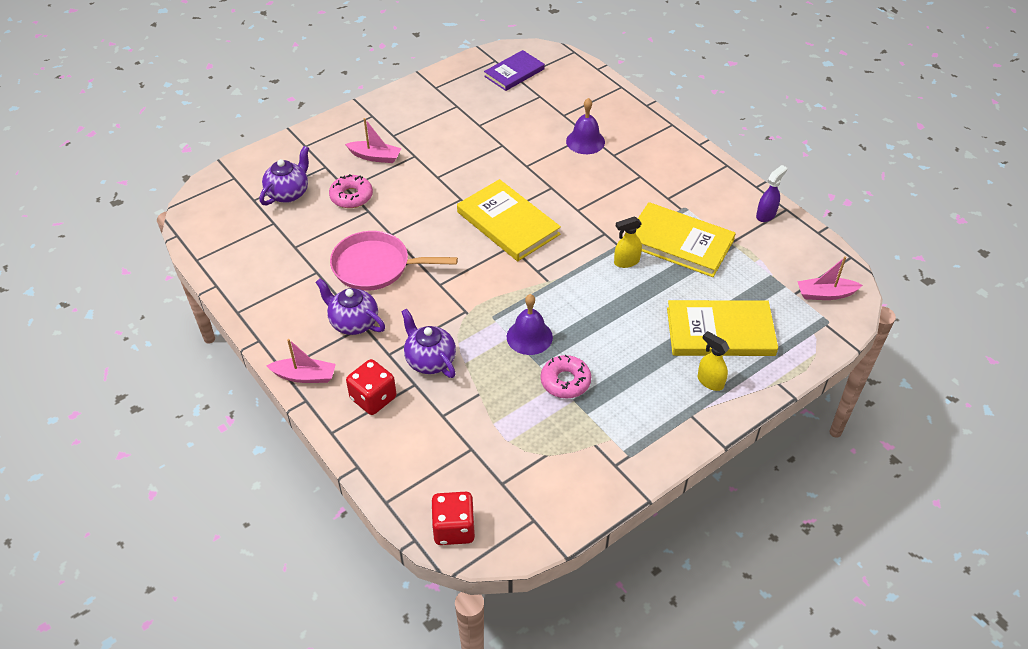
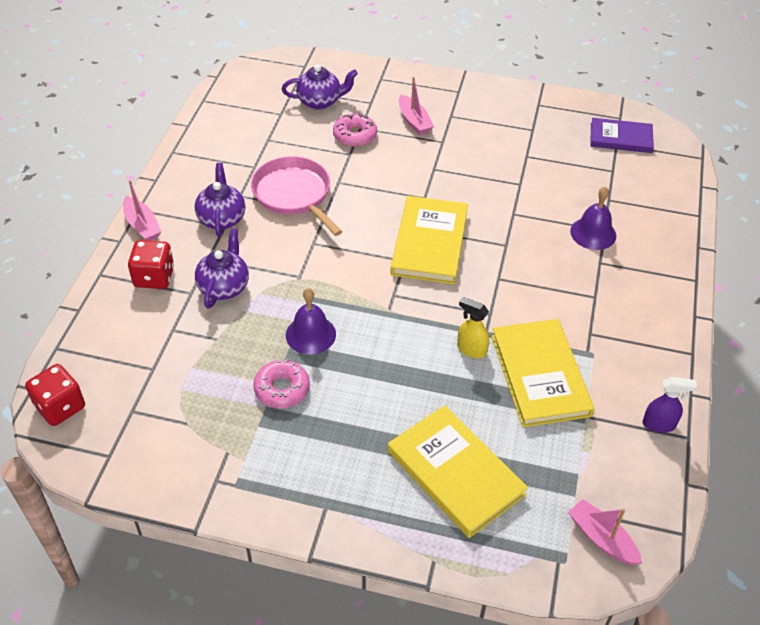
camera: 50 degrees right, 0 degrees up
yellow spray bottle [698,331,730,391] -> none

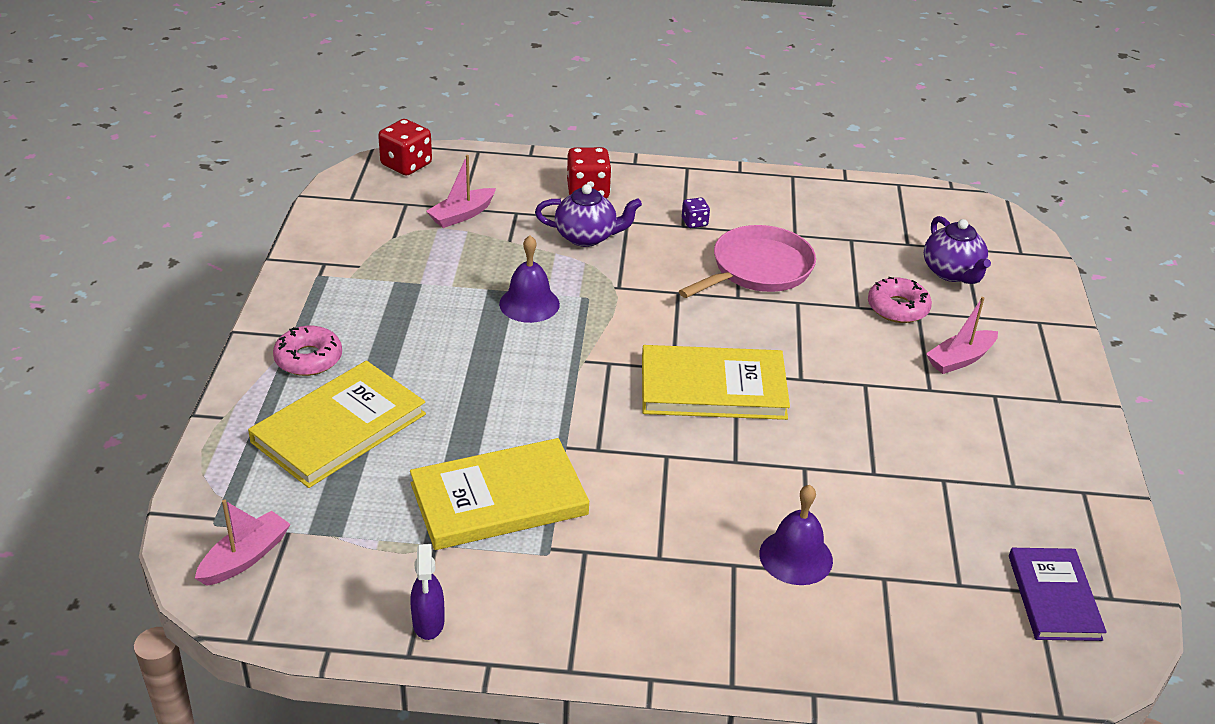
camera: 80 degrees right, 10 degrees down
pink boat [123,180,161,241] -> pink boat moved to [426,155,496,228]
purple teapot [194,163,245,237] -> purple dice [682,198,710,228]
pink donut [253,359,310,408] -> pink donut moved to [273,326,342,376]
yellow spray bottle [457,297,489,358] -> none

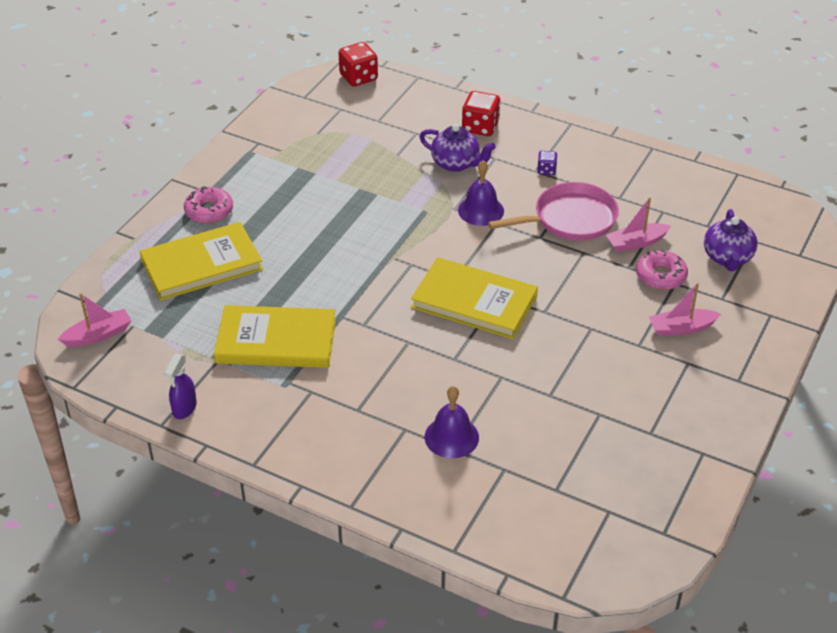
camera: 25 degrees right, 5 degrees up
pink boat [426,155,496,228] -> pink boat moved to [606,197,671,252]
purple bell [499,235,560,323] -> purple bell moved to [458,160,504,226]
purple book [1009,548,1107,641] -> none

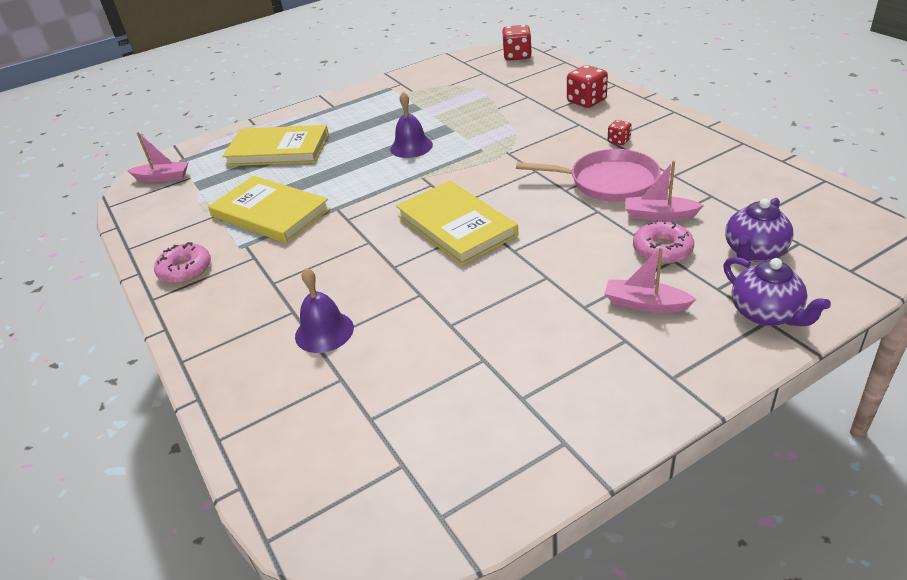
camera: 35 degrees right, 5 degrees down
purple spray bottle [164,354,197,419] -> none
pink donut [184,186,233,224] -> pink donut moved to [154,242,211,284]
purple teapot [419,124,496,172] -> purple teapot moved to [723,257,831,326]
purple bell [458,160,504,226] -> purple bell moved to [390,92,433,158]
purple dice [537,151,557,175] -> red dice [608,120,632,145]

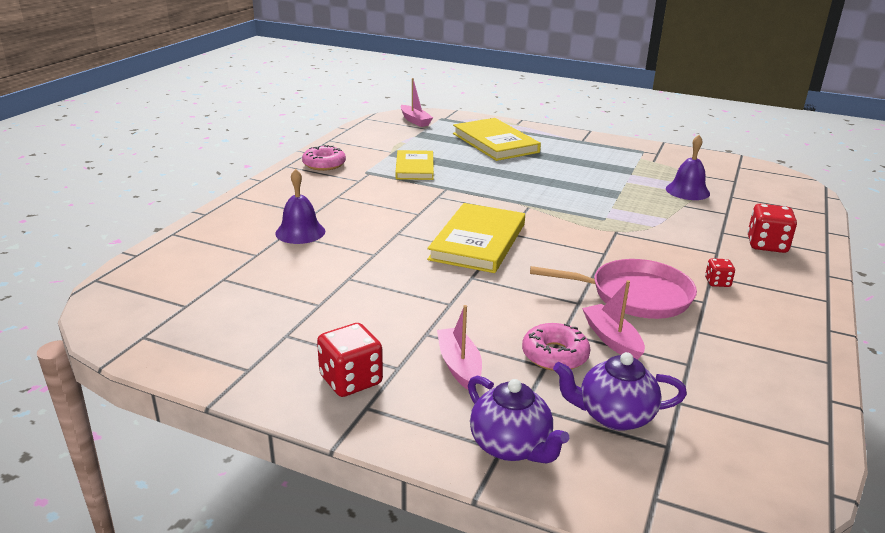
camera: 50 degrees right, 10 degrees down
yellow book [208,176,330,243] -> yellow book [395,150,434,180], size x0.66
purple bell [390,92,433,158] -> purple bell moved to [666,135,710,200]
red dice [502,25,532,61] -> red dice moved to [317,323,383,397]
pink pan [516,149,661,202] -> pink pan turned 60 degrees counterclockwise [530,259,697,319]
purple teapot [723,257,831,326] -> purple teapot turned 60 degrees counterclockwise [468,376,569,463]

